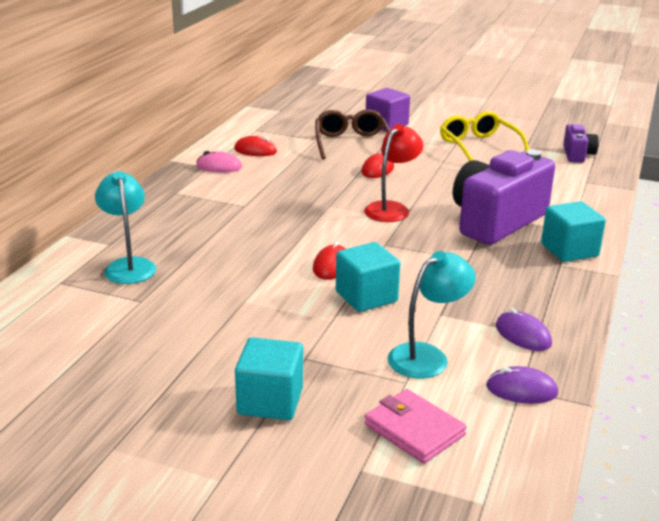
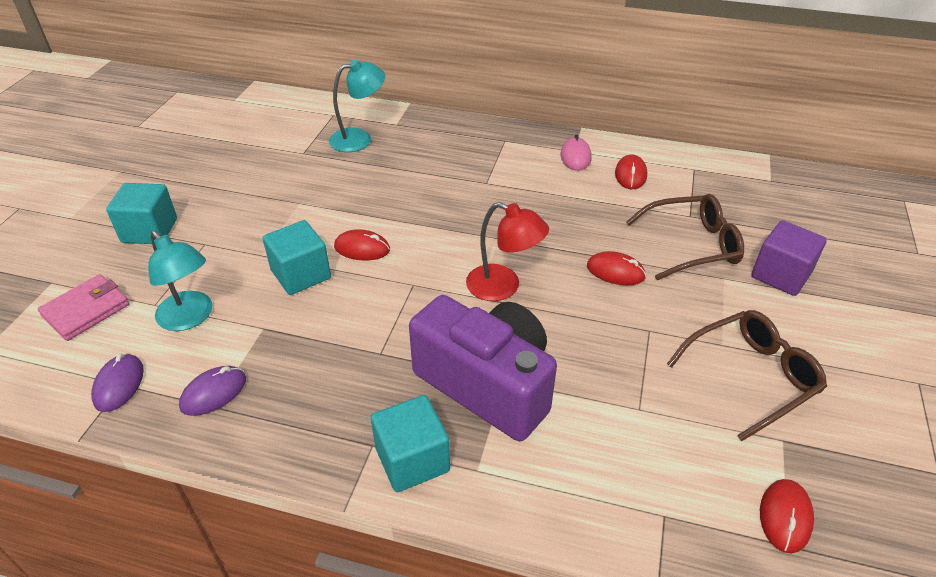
camera: 85 degrees right, 15 degrees up
yellow glasses [440,111,529,161] -> brown glasses [667,310,827,441]
purple camera [563,124,599,163] -> red mouse [760,479,814,553]

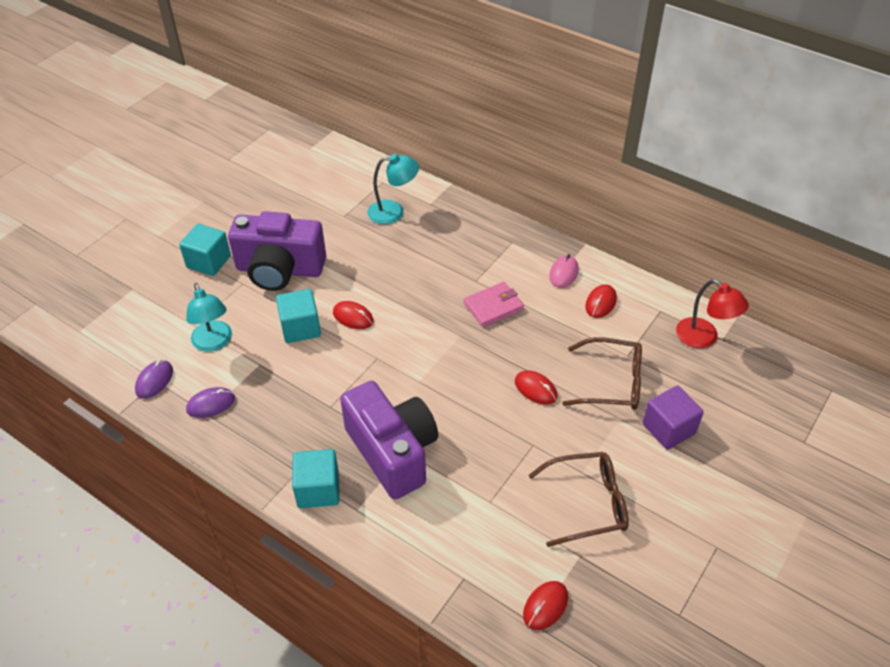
camera: 20 degrees right, 5 degrees up
pink wallet [38,274,130,341] -> pink wallet moved to [464,282,524,327]
red lamp [466,202,549,301] -> red lamp moved to [676,279,749,348]
none -> purple camera [228,211,326,291]

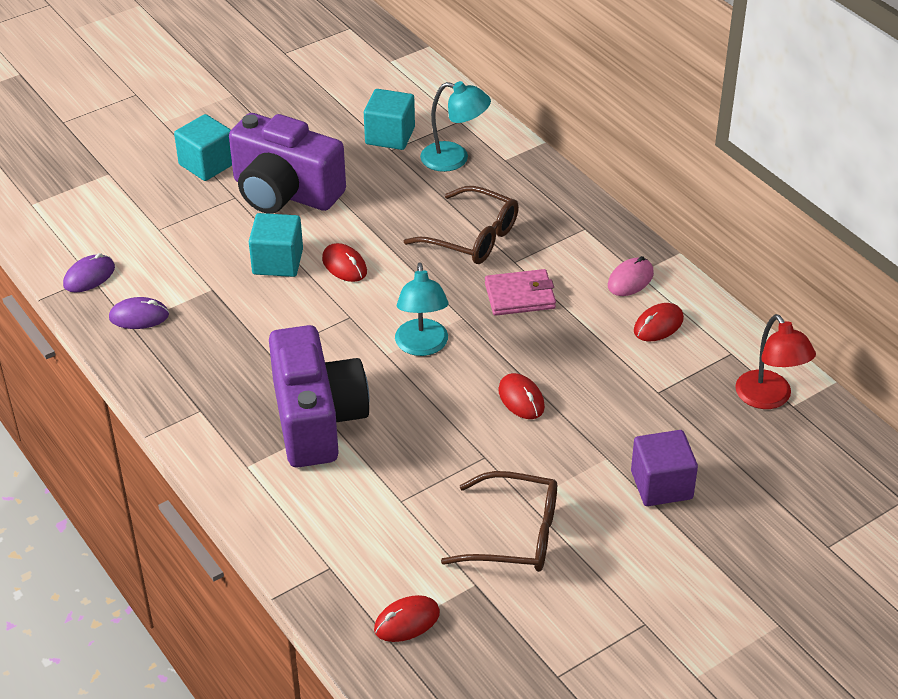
camera: 20 degrees right, 5 degrees down
turquoise lamp [186,283,232,352] -> turquoise lamp moved to [395,262,449,356]
turquoise cube [292,449,339,508] -> turquoise cube moved to [364,89,415,150]
brown glasses [562,337,642,410] -> brown glasses moved to [404,186,519,264]

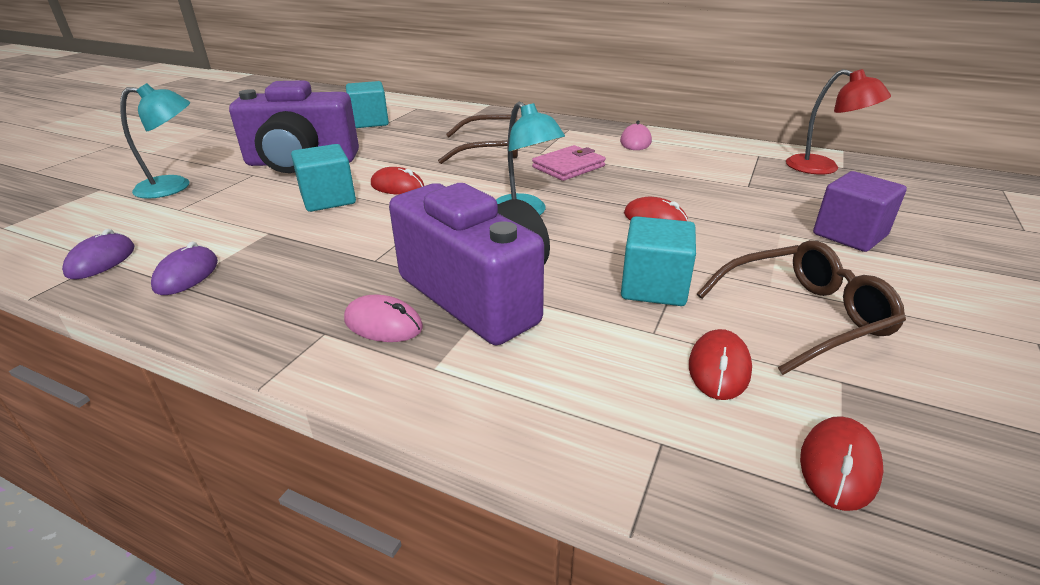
camera: 30 degrees left, 10 degrees down
purple mouse [109,297,169,329] -> purple mouse turned 45 degrees counterclockwise [151,241,218,295]
turquoise cube [174,114,232,181] -> turquoise cube moved to [621,216,696,306]
turquoise lamp [420,81,491,172] -> turquoise lamp moved to [120,83,190,199]
red mouse [634,303,684,341] -> red mouse moved to [689,329,752,400]
none -> pink mouse [344,295,423,342]

